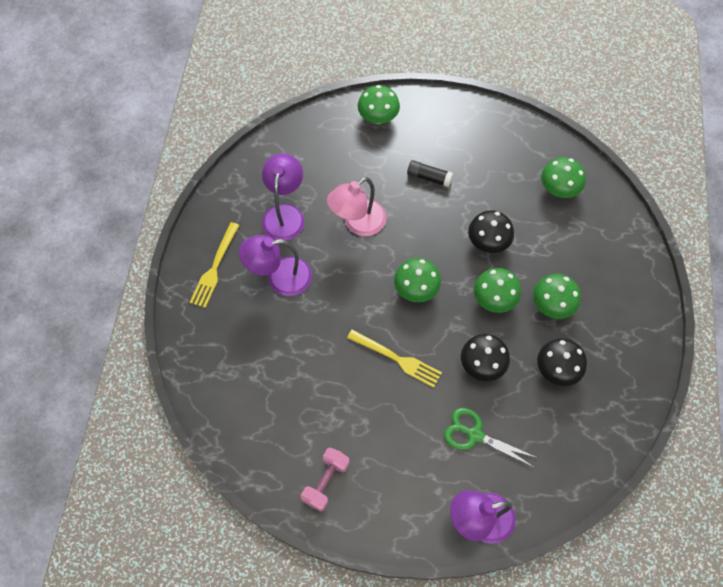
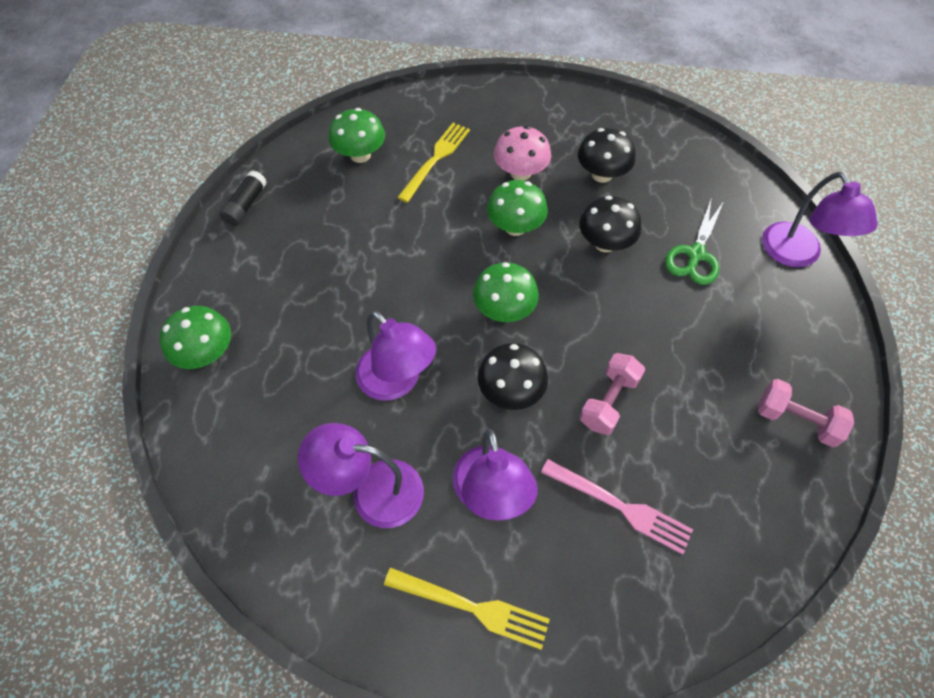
camera: 90 degrees left, 5 degrees down
pink lamp [327,177,386,236] -> purple lamp [356,310,436,401]
yellow fork [347,330,442,388] -> yellow fork moved to [397,123,470,203]
black glue stick [407,160,453,187] -> black glue stick moved to [220,170,267,226]
black mushroom [468,210,514,253] -> black mushroom moved to [477,343,548,410]
green mushroom [533,274,581,319] -> pink mushroom [494,126,551,181]
none -> pink fork [541,459,693,555]
none -> pink dumbbell [579,353,645,435]

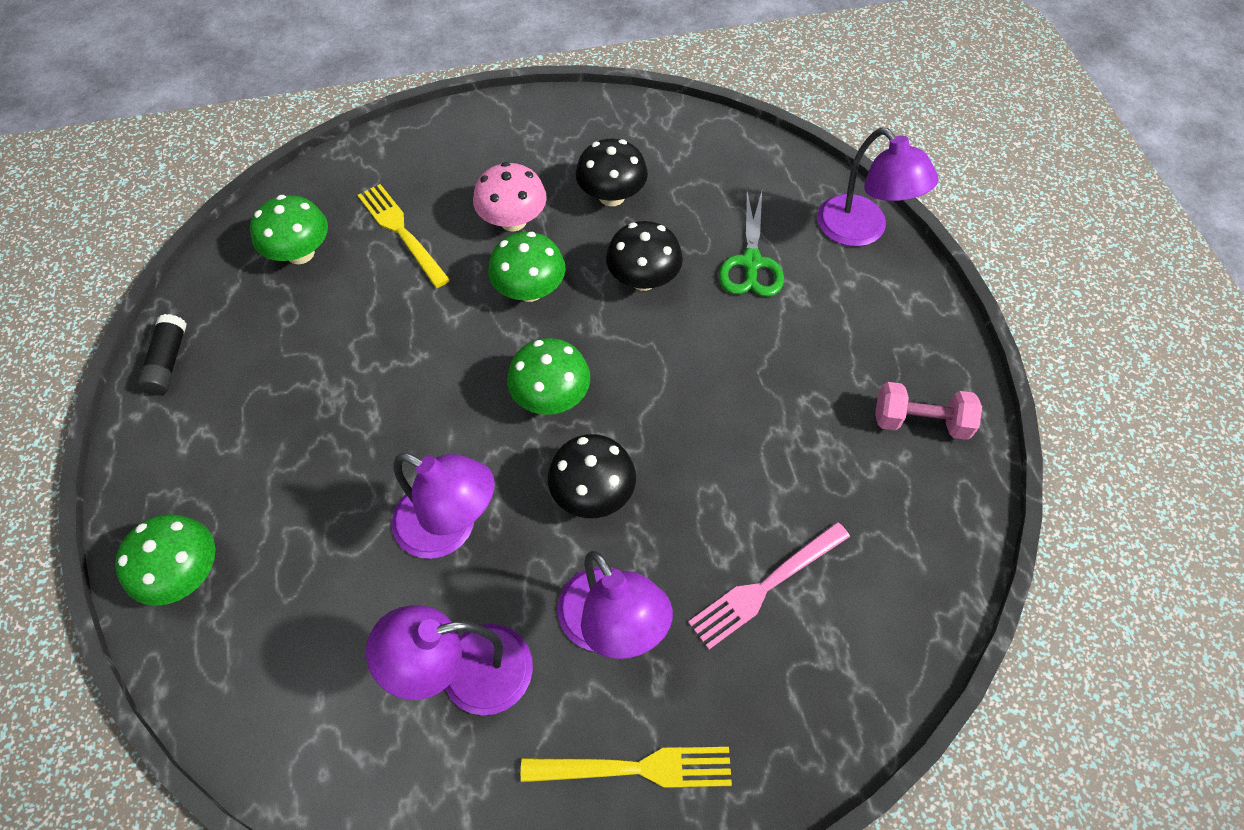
camera: 20 degrees left, 0 degrees up
yellow fork [397,123,470,203] -> yellow fork turned 45 degrees counterclockwise [358,184,450,288]
pink fork [541,459,693,555] -> pink fork turned 135 degrees clockwise [688,522,850,649]
pink dumbbell [579,353,645,435] -> none

